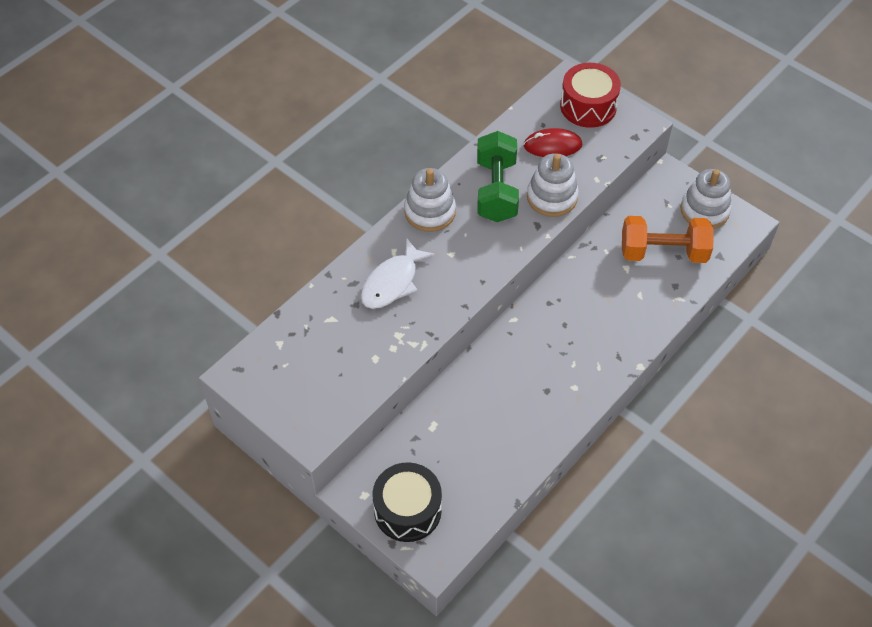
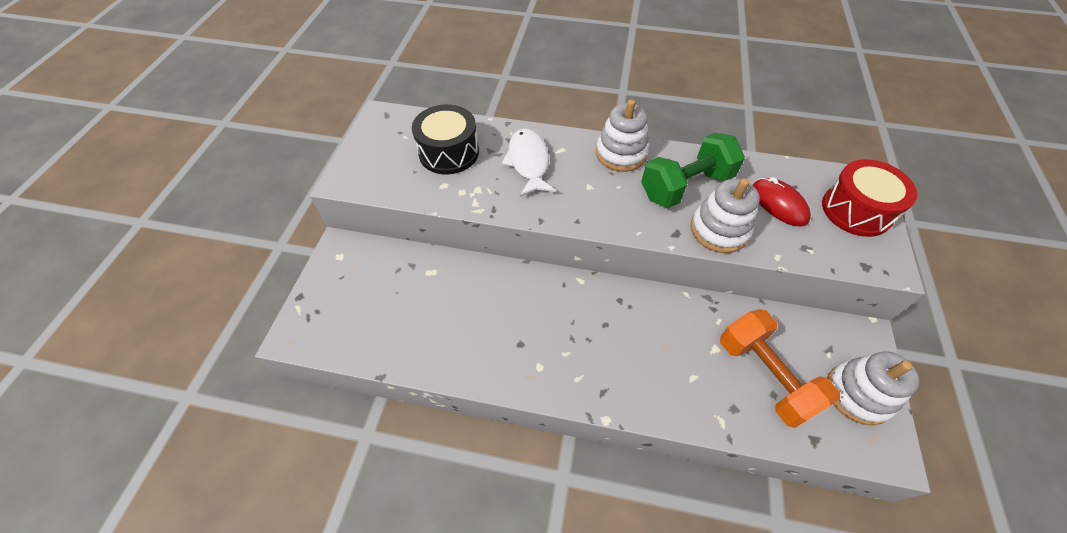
camera: 60 degrees right, 0 degrees up
white fish [361,238,435,309] -> white fish turned 75 degrees clockwise [502,128,556,197]
black drum [373,462,442,542] -> black drum moved to [412,105,479,174]

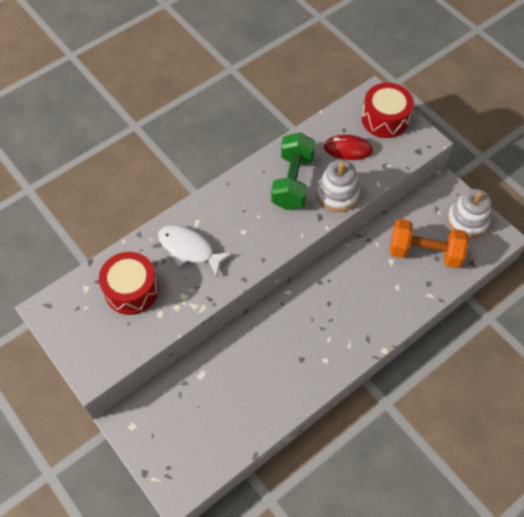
camera: 50 degrees left, 5 degrees up
black drum [412,105,479,174] -> red drum [99,252,159,315]
white stacking toy [596,99,649,172] -> none

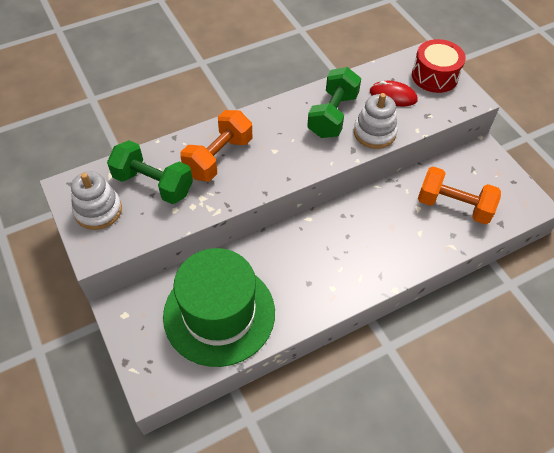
camera: 10 degrees right, 5 degrees down
red drum [99,252,159,315] -> green dumbbell [107,140,193,204]
white fish [158,225,233,277] -> orange dumbbell [180,110,252,181]
white stacking toy [447,189,491,238] -> white stacking toy moved to [71,171,122,230]
none -> green hat [163,248,275,367]

